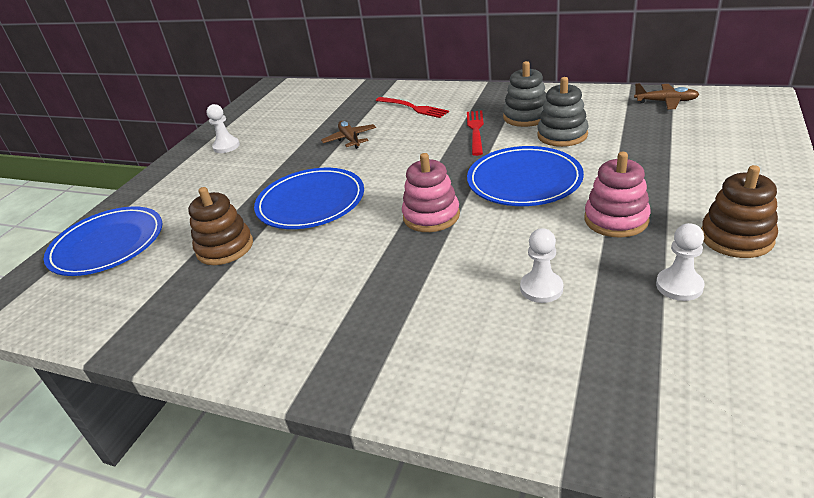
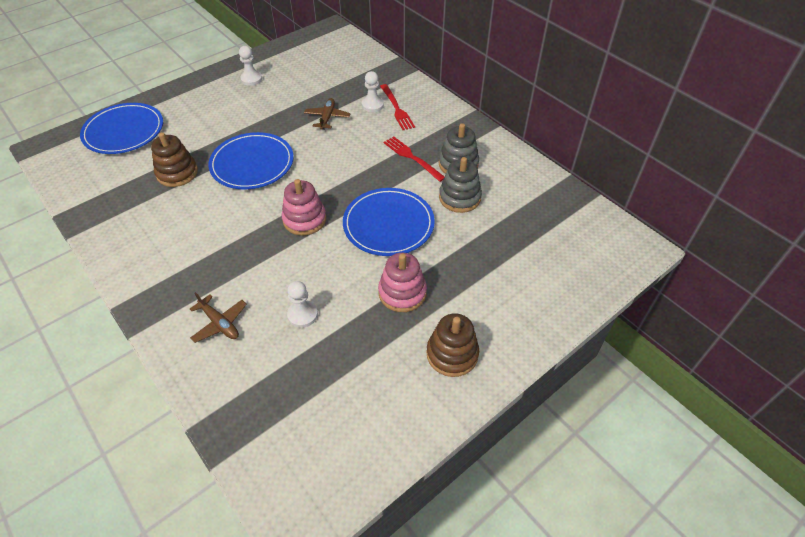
camera: 25 degrees right, 15 degrees up
red fork [467,110,484,156] -> red fork turned 75 degrees counterclockwise [384,136,445,182]
brown plane [634,83,700,109] -> brown plane moved to [190,292,247,343]
white pawn [656,223,705,301] -> white pawn moved to [362,71,384,112]

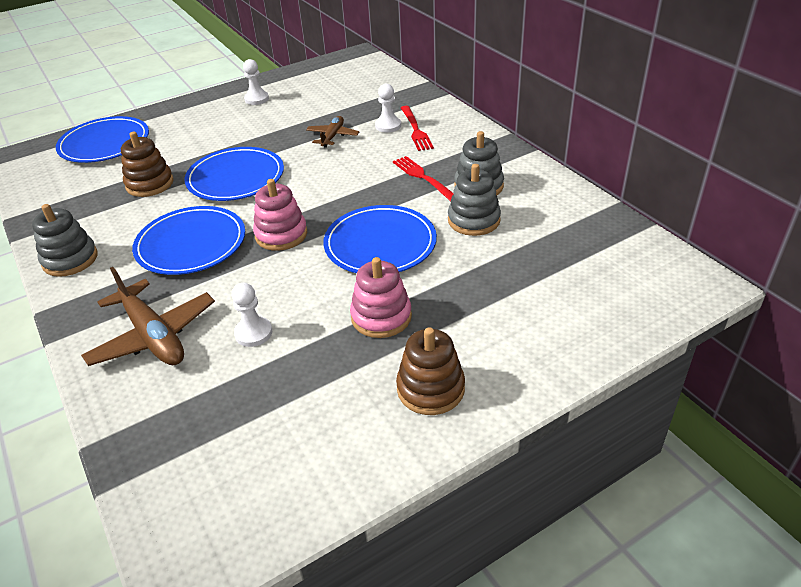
camera: 10 degrees right, 10 degrees down
brown plane [190,292,247,343] -> brown plane [81,267,215,366], size x1.74
none -> grey stacking toy [32,204,97,277]
none -> blue plate [132,206,245,275]

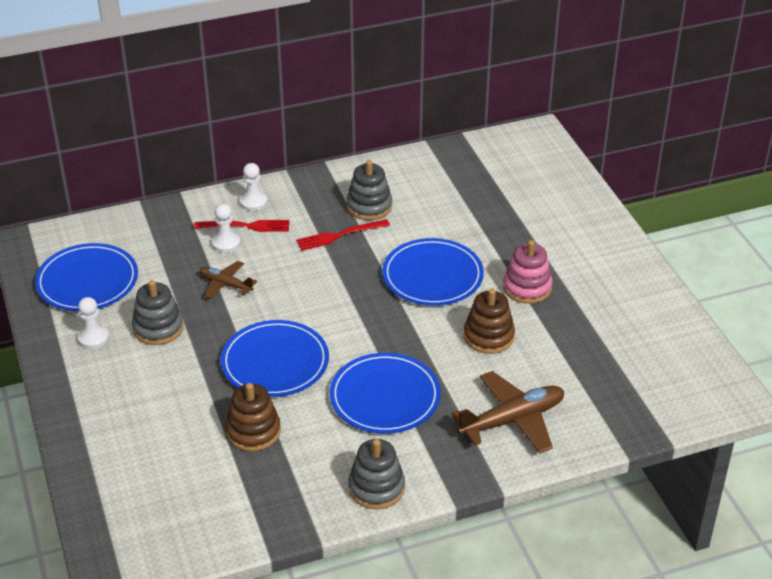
camera: 80 degrees left, 0 degrees up
blue plate [56,116,149,163] -> blue plate moved to [35,243,138,311]
white pawn [232,283,272,347] -> white pawn moved to [240,163,268,211]
pink stacking toy [253,179,307,251] -> none
brown stacking toy [396,327,465,415] -> brown stacking toy moved to [464,289,515,354]
grey stacking toy [448,164,501,236] -> grey stacking toy moved to [132,280,184,345]

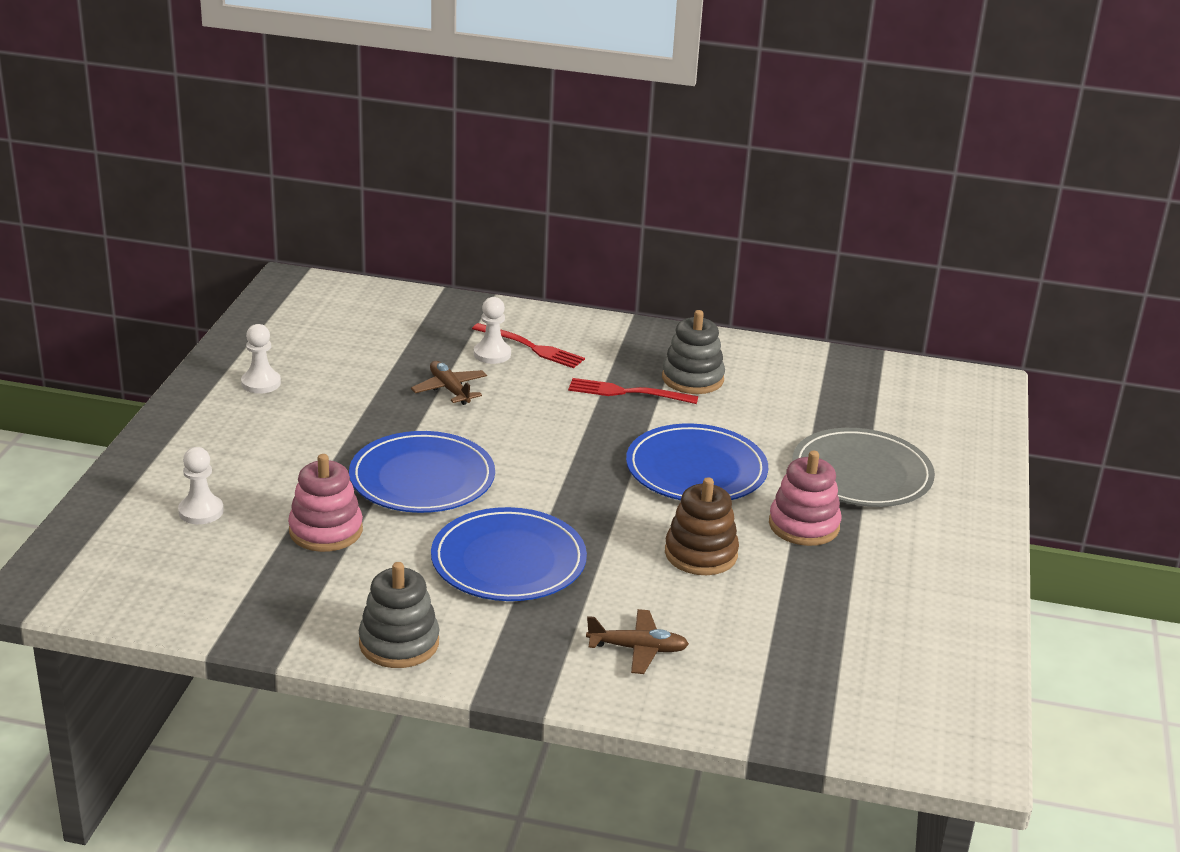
camera: 30 degrees right, 10 degrees down
blue plate [35,243,138,311] -> none
grey stacking toy [132,280,184,345] -> none
brown stacking toy [226,383,281,451] -> pink stacking toy [288,454,363,552]
white pawn [240,163,268,211] -> white pawn moved to [178,447,224,524]
brown plane [451,371,564,453] -> brown plane [586,609,689,674], size x0.57
none -> grey plate [792,428,935,507]

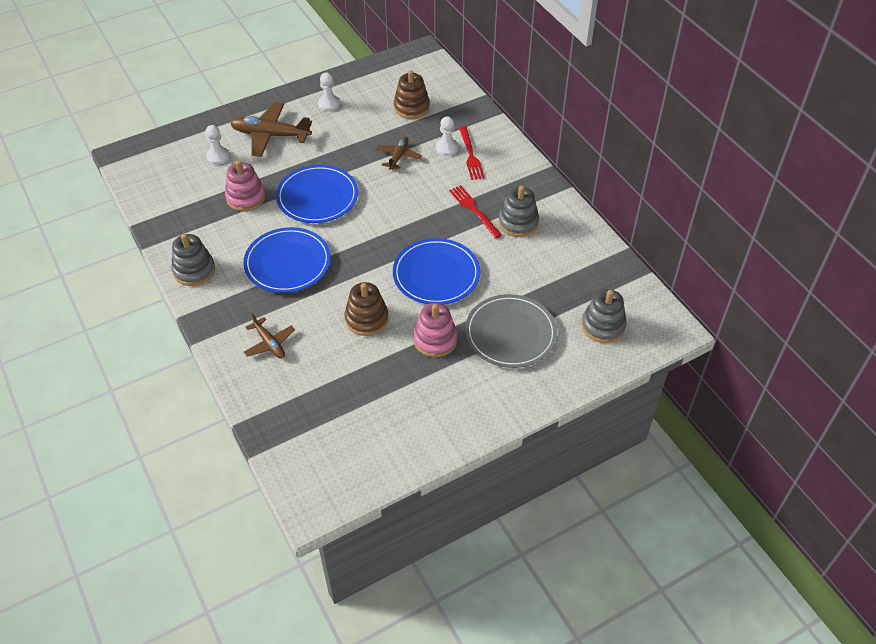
camera: 50 degrees right, 20 degrees up
none -> brown plane [230,102,312,157]
none -> brown stacking toy [394,70,430,119]
none -> grey stacking toy [582,289,627,343]

